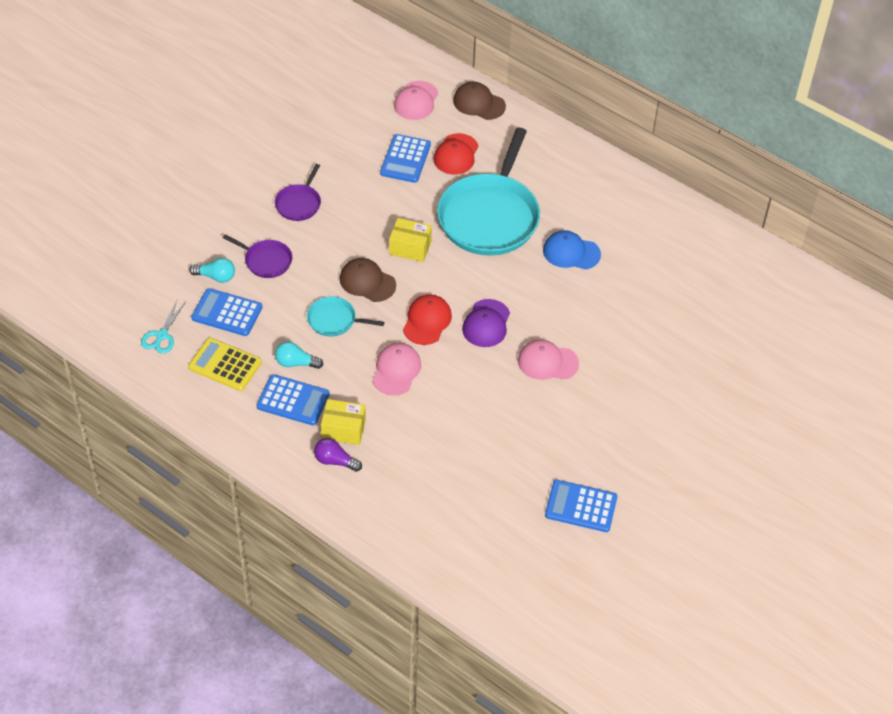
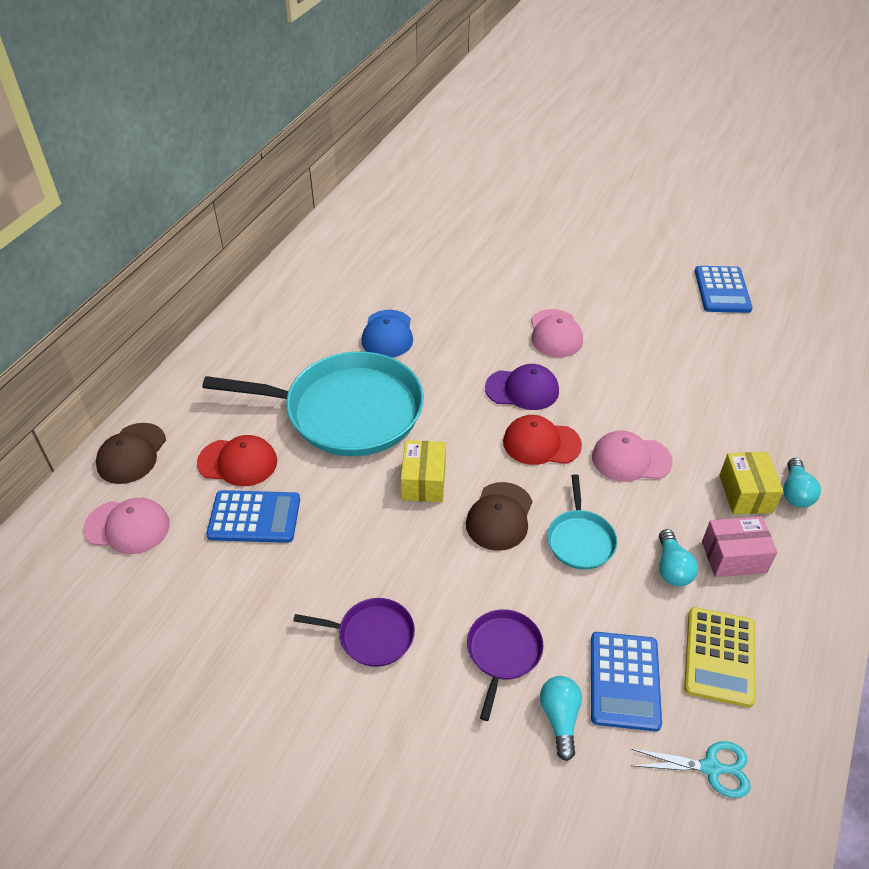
camera: 100 degrees left, 5 degrees down
blue calculator [256,374,329,425] -> pink box [702,516,778,577]
purple light bulb [314,438,362,472] -> turquoise light bulb [783,458,821,508]

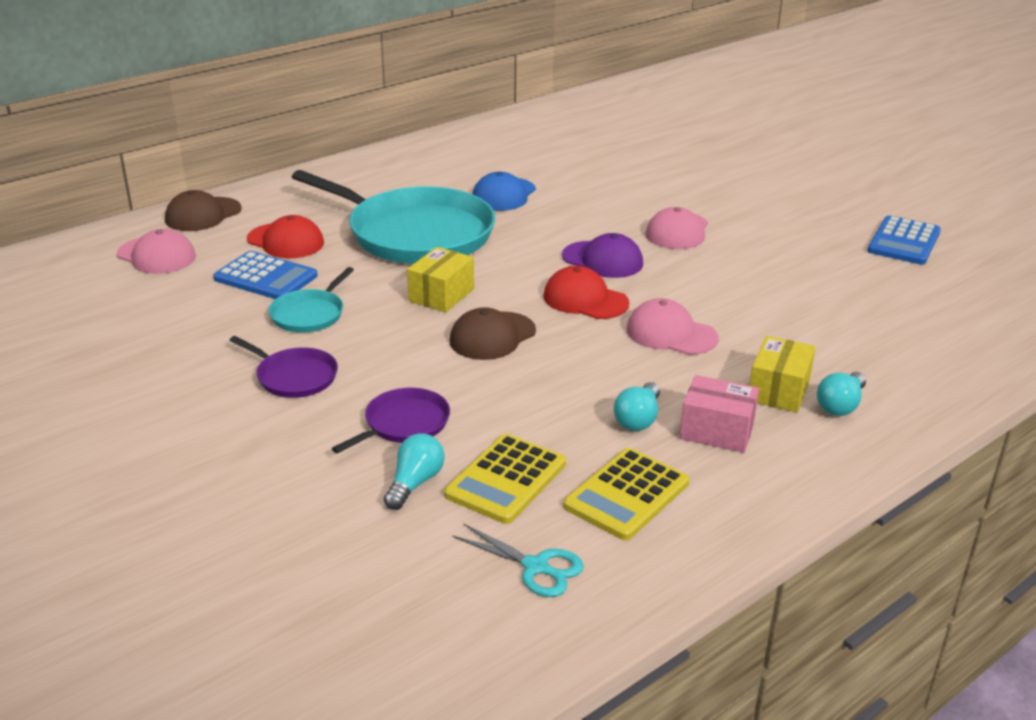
camera: 25 degrees right, 15 degrees down
turquoise pan [547,474,617,570] -> turquoise pan moved to [269,267,354,333]
blue calculator [591,632,662,731] -> yellow calculator [444,434,566,524]

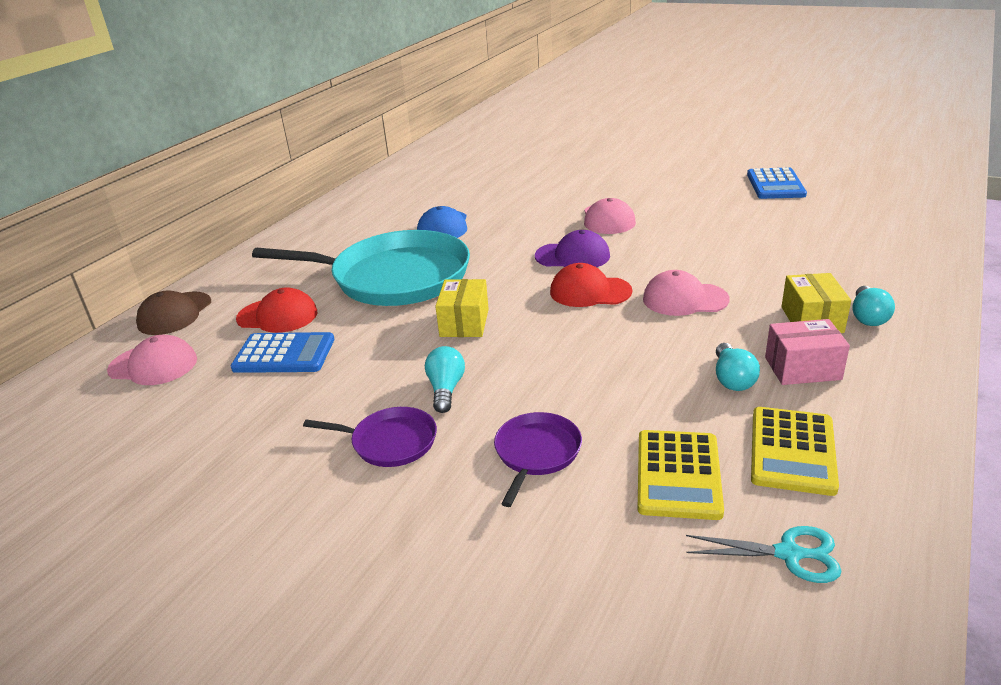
camera: 20 degrees left, 0 degrees up
turquoise pan [269,267,354,333] -> none
turquoise light bulb [384,433,445,510] -> turquoise light bulb moved to [425,346,465,413]
brown cap [449,307,536,360] -> none

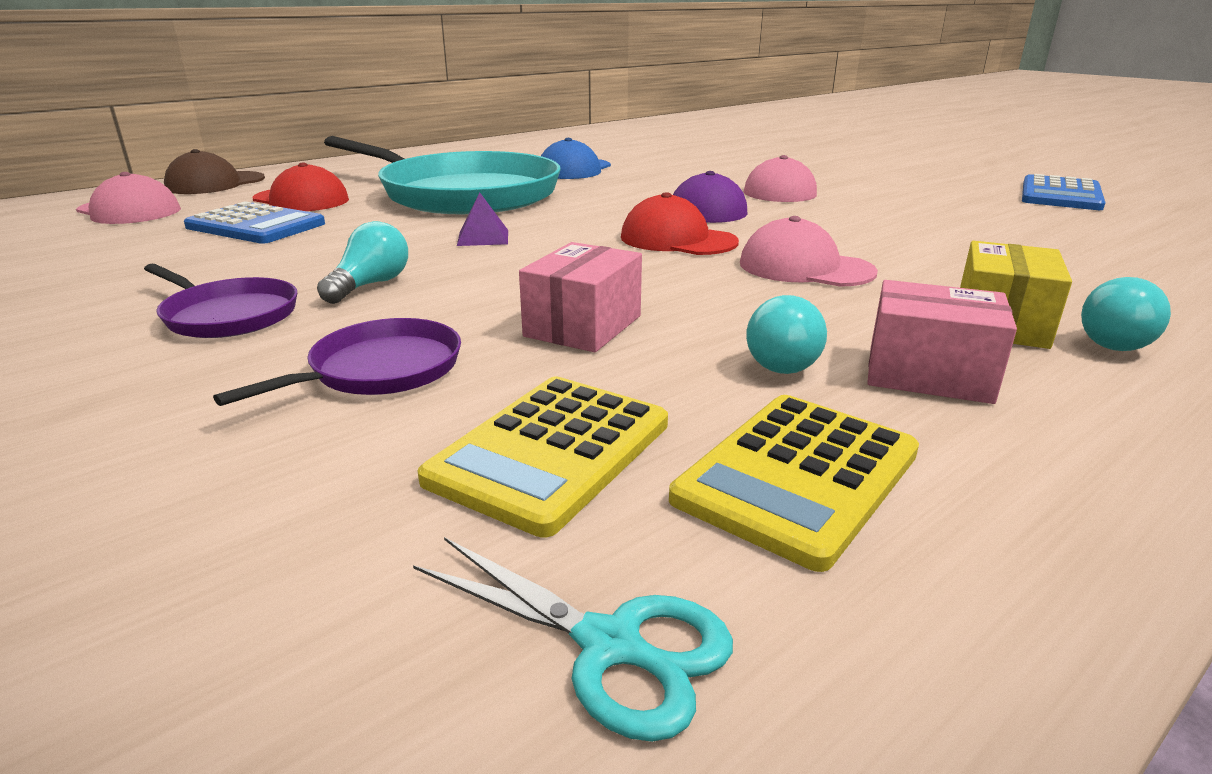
camera: 20 degrees right, 5 degrees down
yellow box [435,279,489,337] -> purple pyramid [457,192,508,246]
none -> pink box [519,242,642,352]

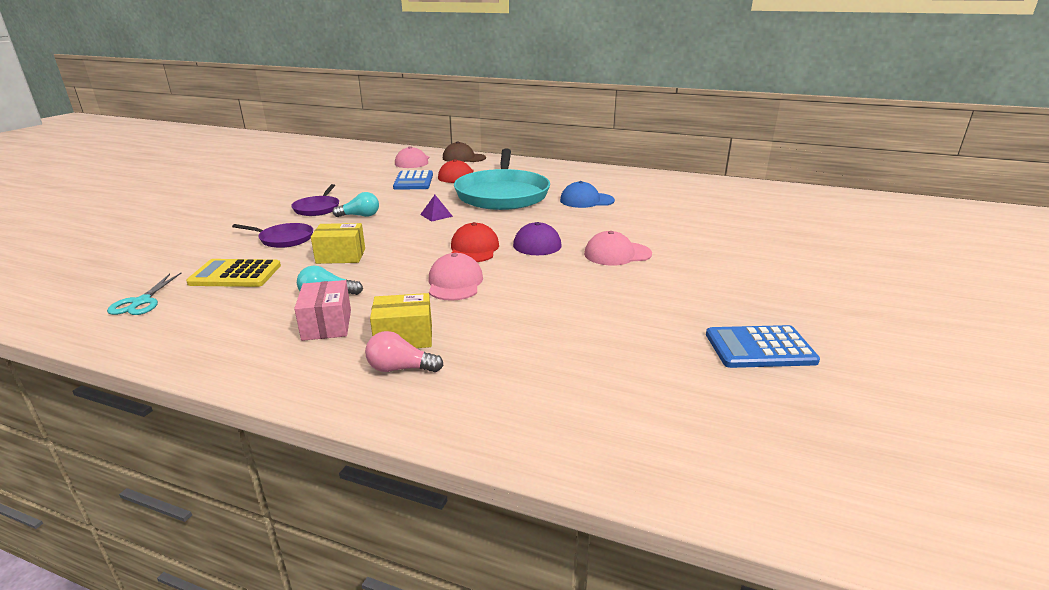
camera: 60 degrees right, 0 degrees up
pink box [519,242,642,352] -> yellow box [311,223,365,264]
yellow calculator [669,395,919,572] -> none
turquoise light bulb [1081,277,1171,351] -> pink light bulb [365,331,444,372]

